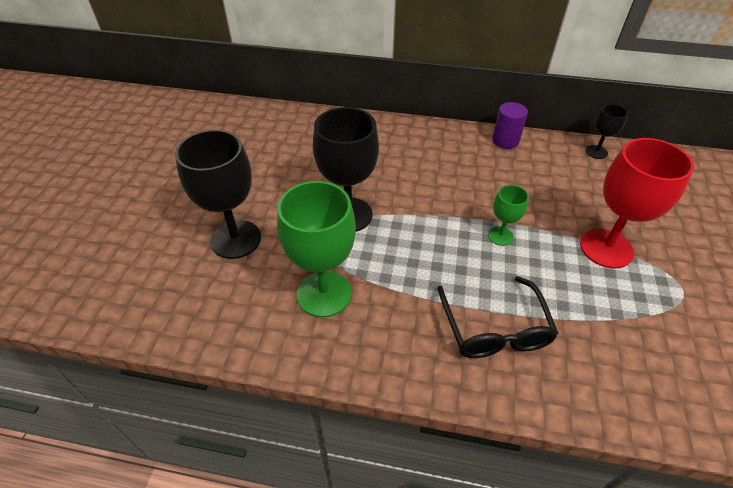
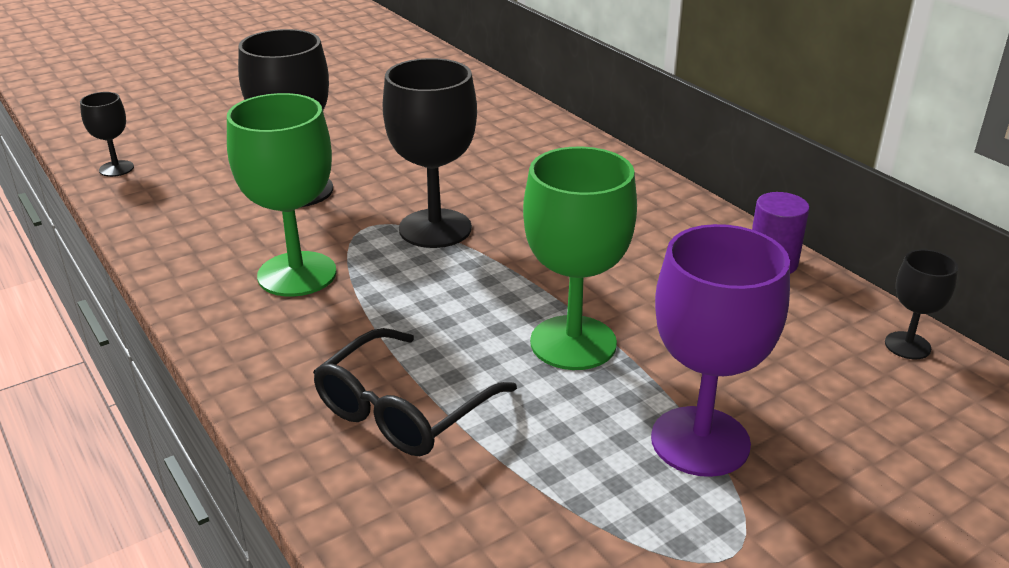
camera: 45 degrees right, 15 degrees down
green goblet [488,185,529,246] -> green goblet [523,147,637,370], size x1.97
red goblet [580,138,694,268] -> purple goblet [651,224,790,477]
none -> black goblet [80,92,134,177]

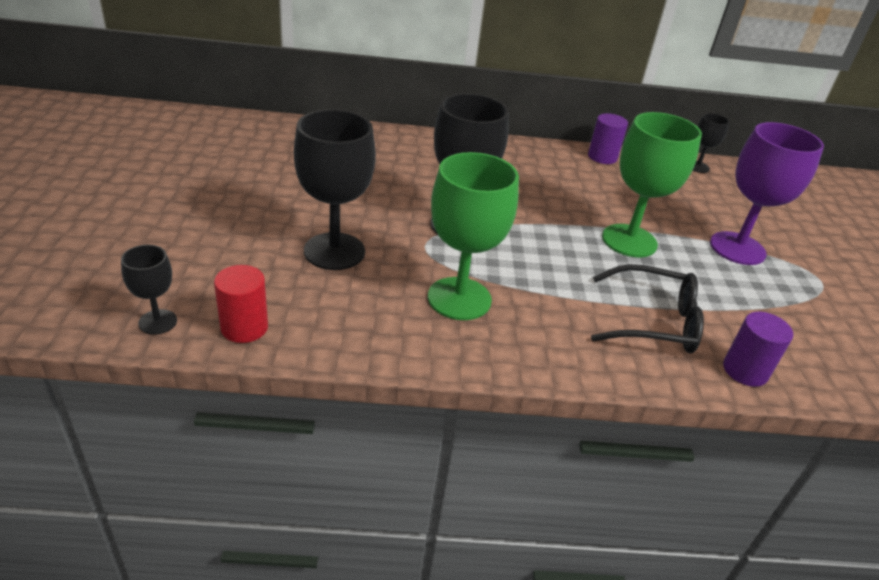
camera: 60 degrees left, 5 degrees up
black glasses [313,328,517,456] -> black glasses turned 60 degrees counterclockwise [591,264,704,353]
none -> red cylinder [214,265,268,343]
none -> purple cylinder [723,312,793,387]

